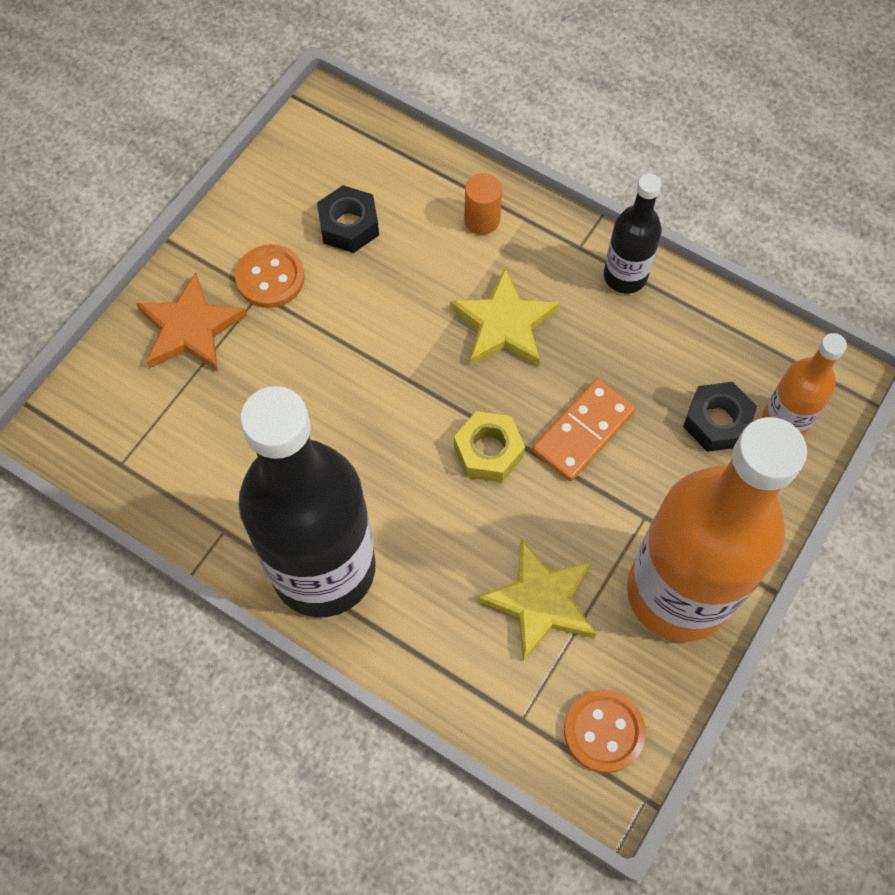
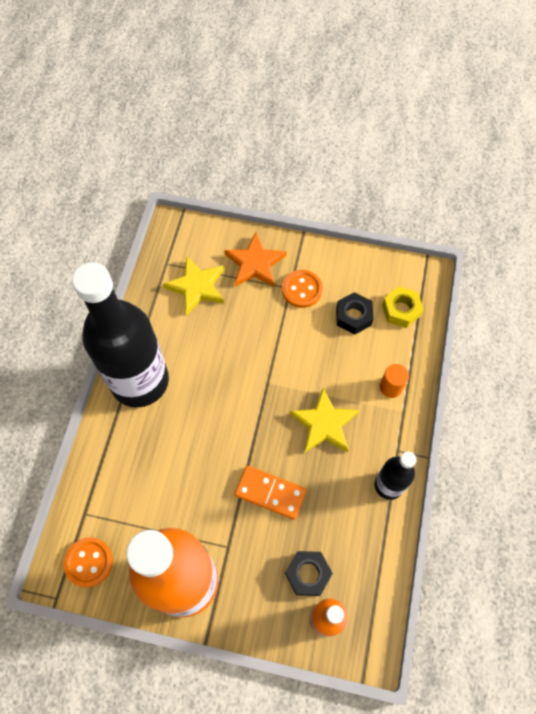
camera: 70 degrees right, 0 degrees up
yellow nut [454,411,525,482] -> yellow nut moved to [382,286,424,328]
yellow star [478,539,596,661] -> yellow star moved to [163,256,224,316]

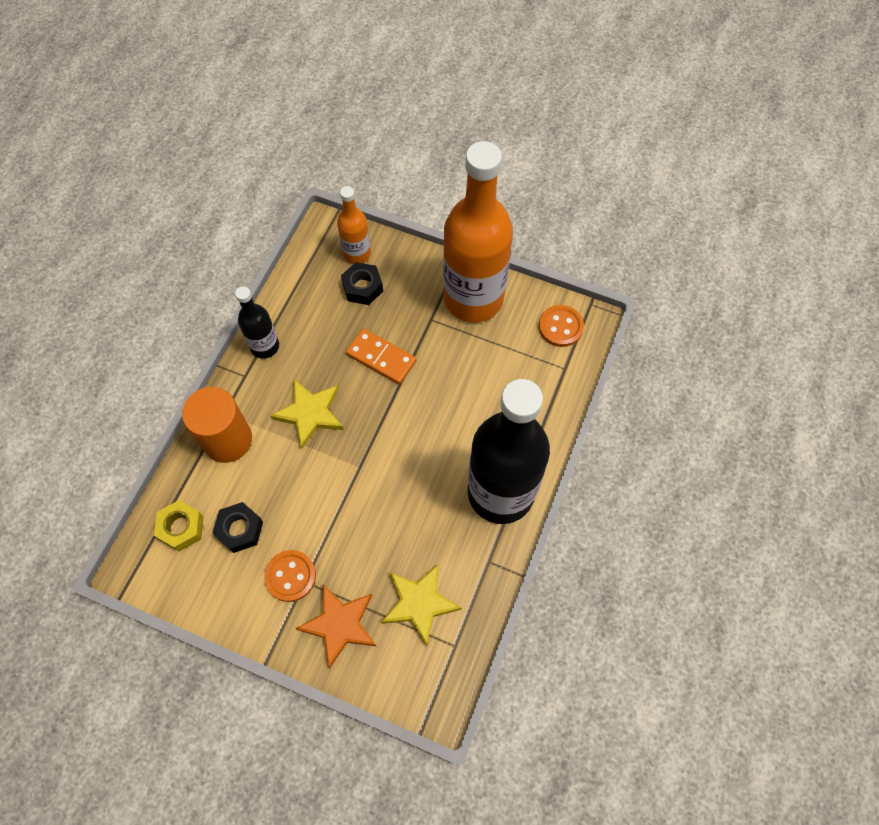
camera: 170 degrees left, 0 degrees up
orange cylinder [380,364,409,398] -> orange cylinder [182,387,252,463], size x1.96

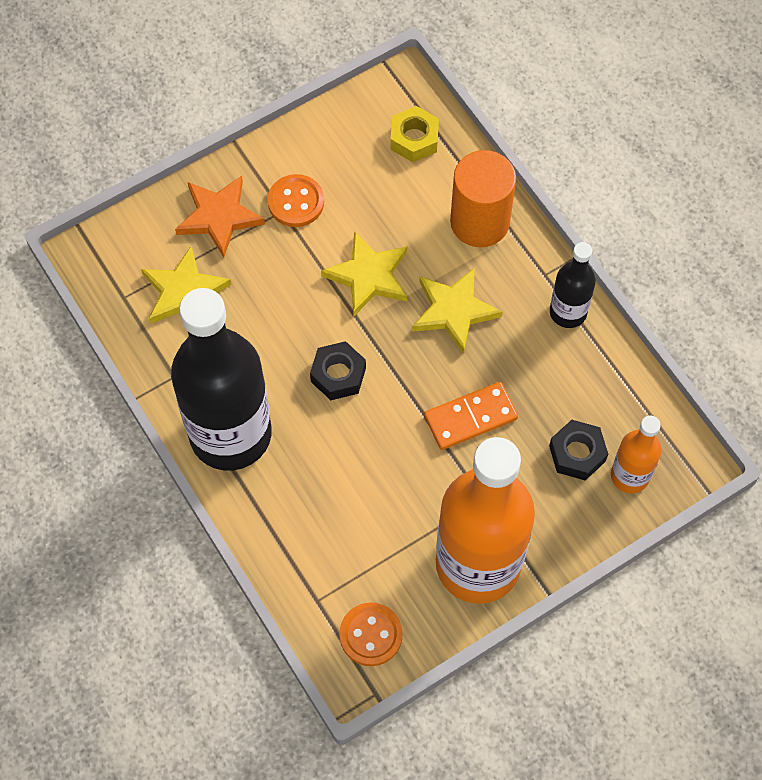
camera: 125 degrees right, 0 degrees up
black nut [212,502,263,553] -> black nut moved to [310,341,366,400]
none -> yellow star [321,231,407,316]

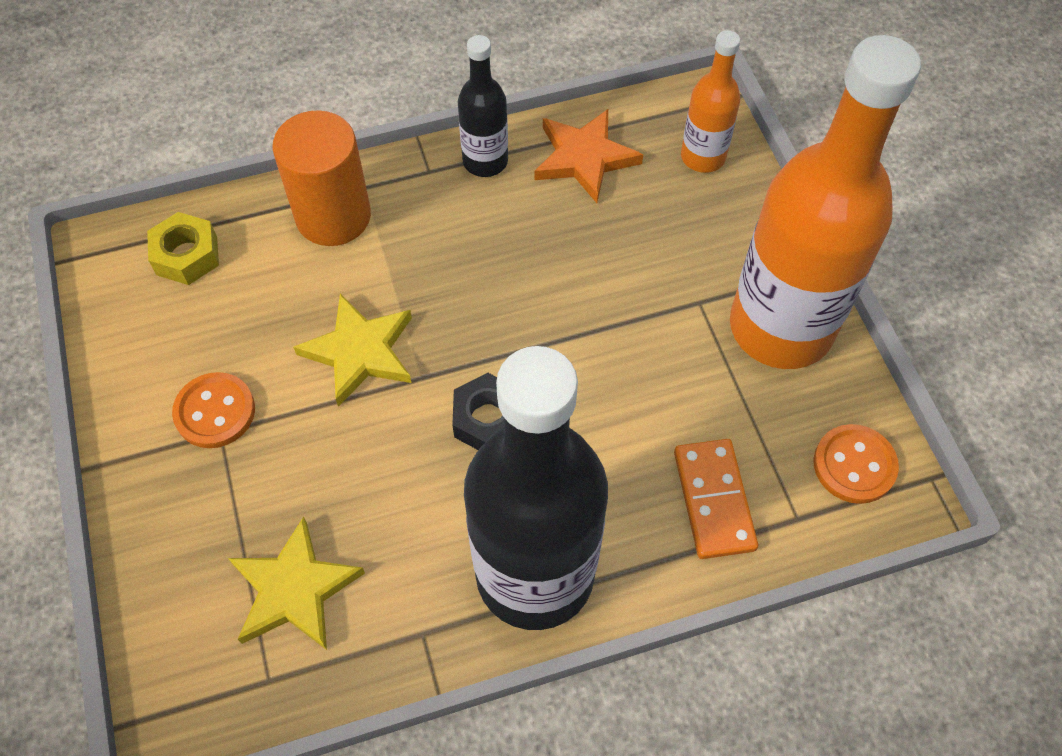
camera: 75 degrees left, 5 degrees down
orange star [175,176,265,257] -> orange star moved to [534,109,643,203]
yellow star [412,267,502,354] -> none
orange domino [424,382,518,450] -> orange domino moved to [674,439,758,559]
black nut [549,420,608,480] -> none

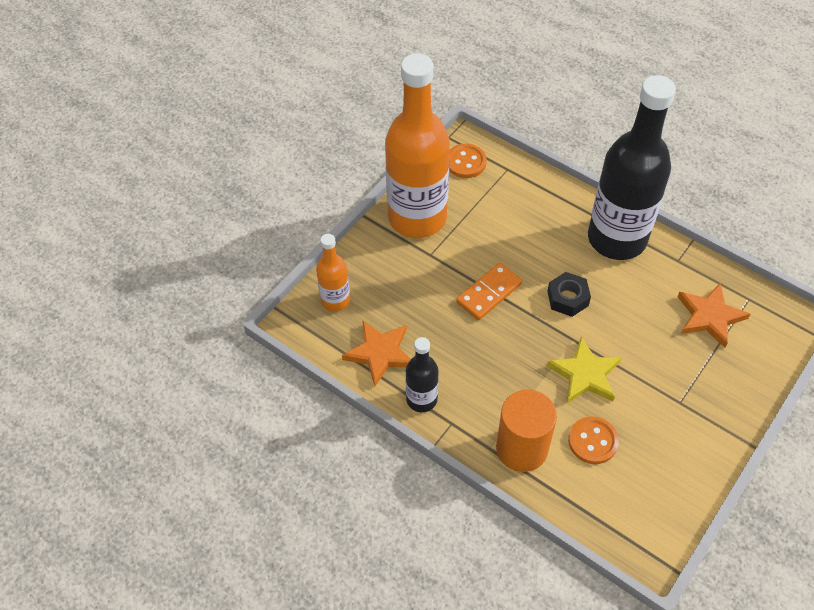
camera: 125 degrees left, 5 degrees down
yellow nut [147,212,219,285] -> none
orange button [172,372,255,448] -> orange button moved to [568,416,619,464]
yellow star [228,517,365,650] -> orange star [677,283,750,348]
orange domino [674,439,758,559] -> orange domino moved to [456,263,522,320]

